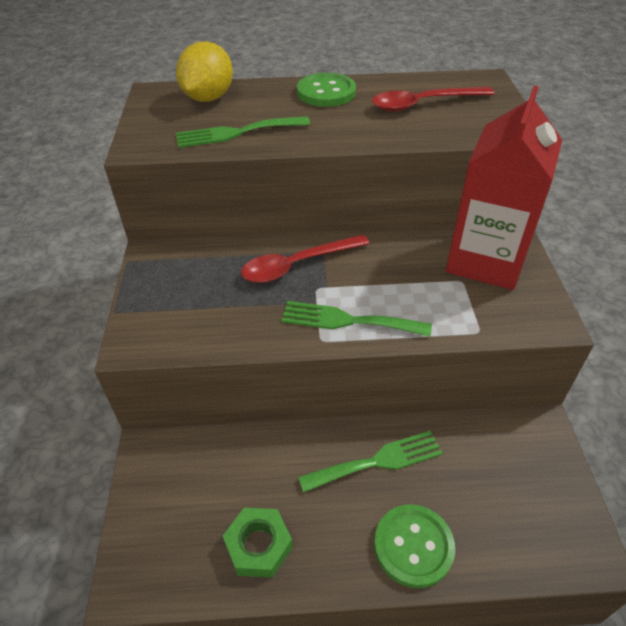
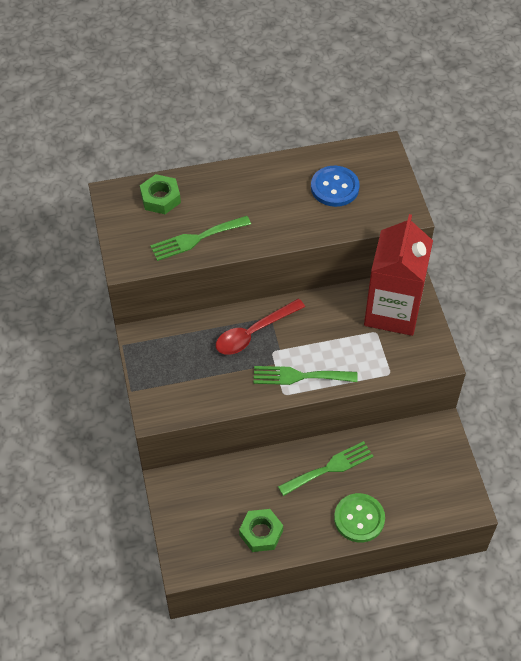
camera: 10 degrees left, 10 degrees up
yellow lemon [176,42,233,102] -> green nut [140,174,181,214]
green button [297,73,356,107] -> none
red spoon [372,87,495,112] -> blue button [311,166,360,207]

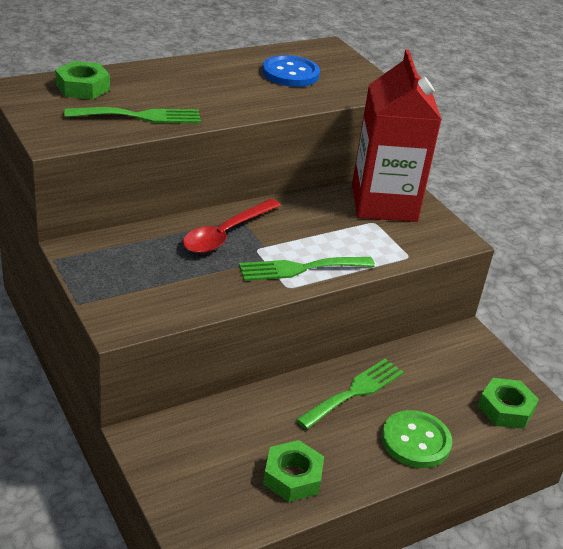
camera: 20 degrees left, 20 degrees down
green fork [150,216,251,261] -> green fork turned 150 degrees counterclockwise [65,107,201,123]
none -> green nut [478,378,539,429]

